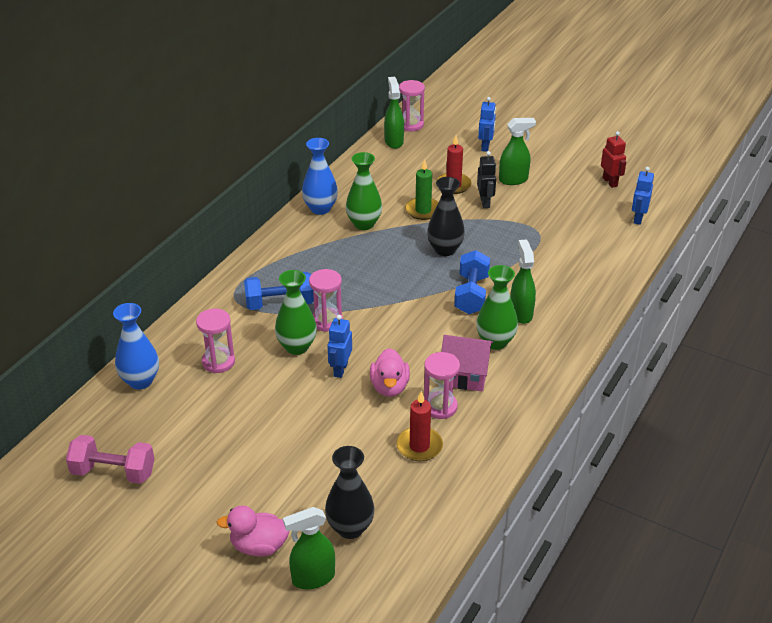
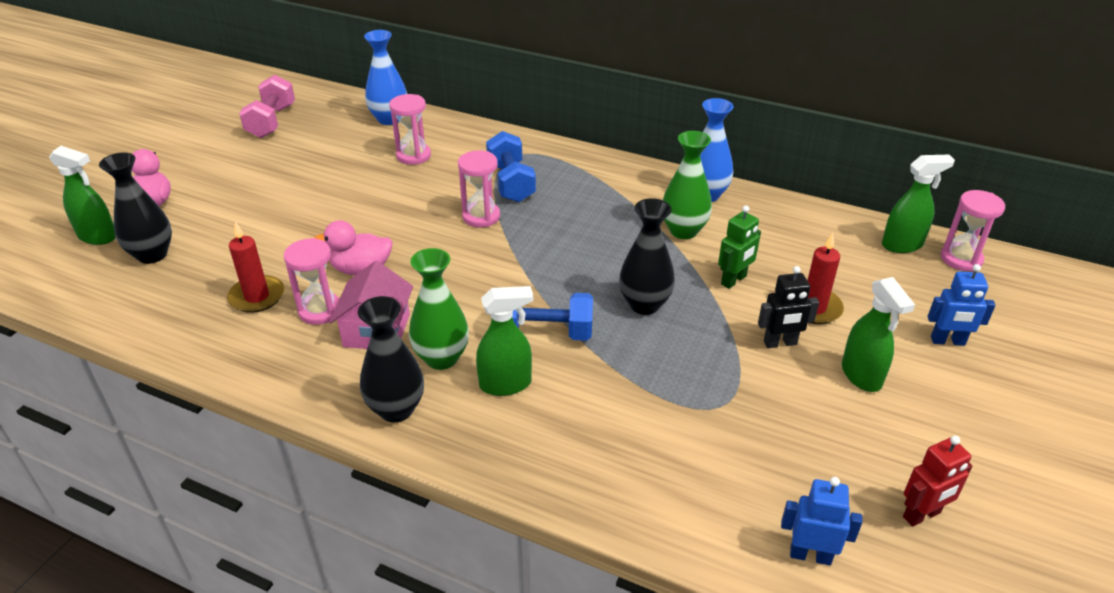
camera: 85 degrees right, 0 degrees up
green vase [275,270,317,355] -> none
green spray bottle [283,507,335,589] -> green spray bottle turned 135 degrees clockwise [49,146,116,245]
blue robot [327,315,352,378] -> none
green candle [405,159,438,220] -> green robot [718,206,761,289]
none -> black vase [358,296,424,422]

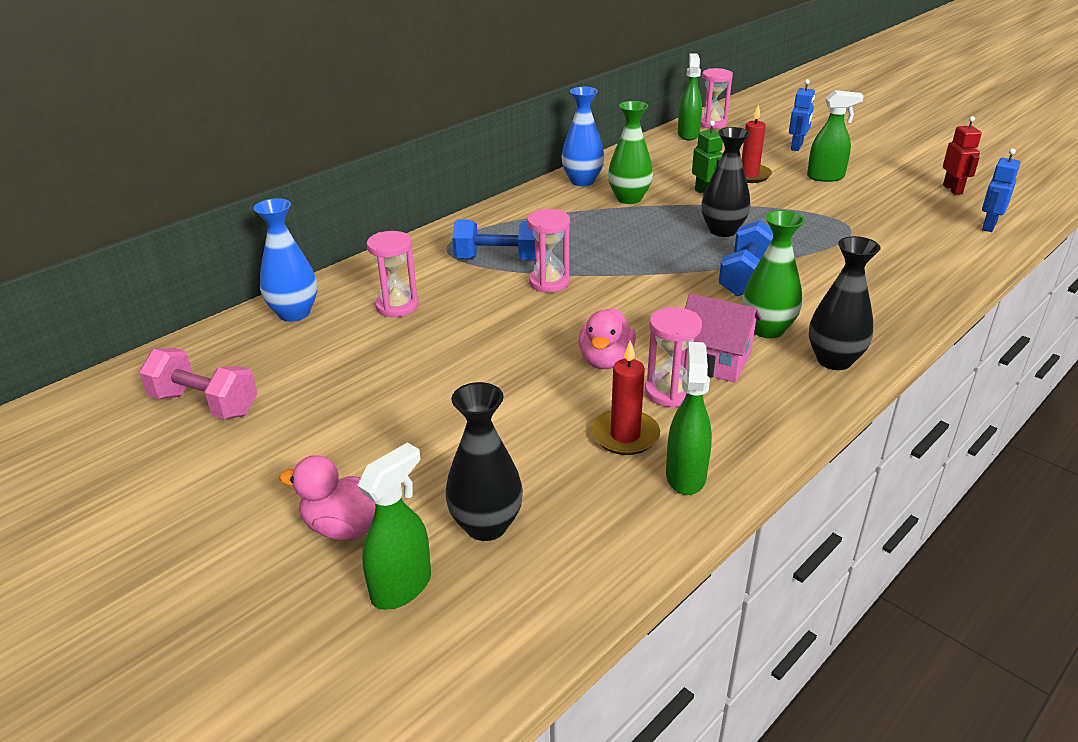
camera: 70 degrees left, 5 degrees down
green spray bottle [476,286,533,396] -> green spray bottle moved to [666,342,712,495]
black robot [758,266,819,348] -> none

